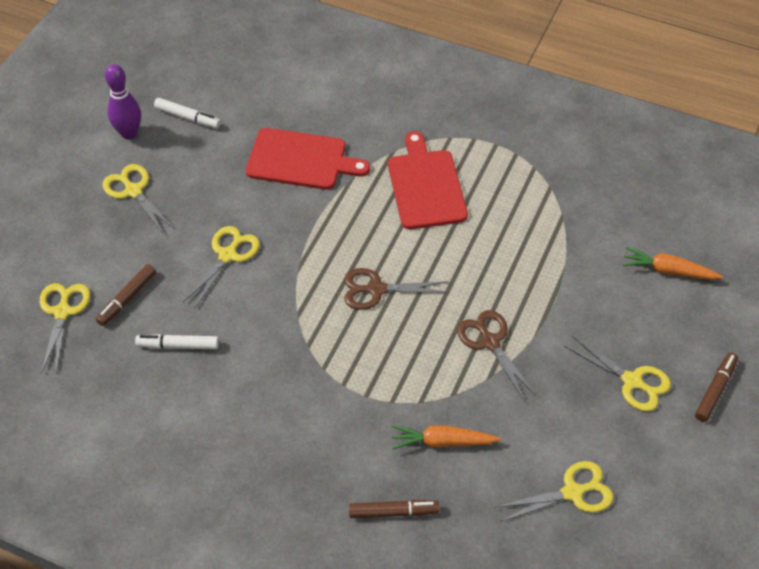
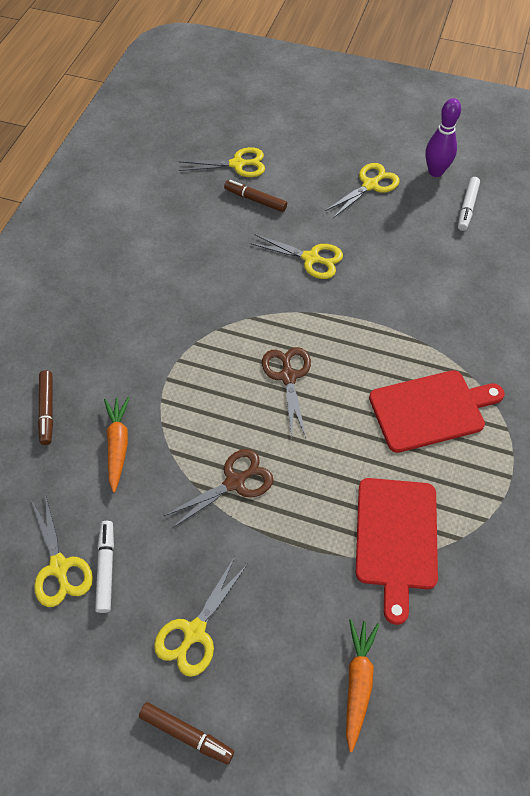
camera: 85 degrees right, 5 degrees up
white marker [135,334,219,350] -> white marker moved to [95,521,114,613]
red cutting board [246,128,370,190] -> red cutting board moved to [356,478,438,625]

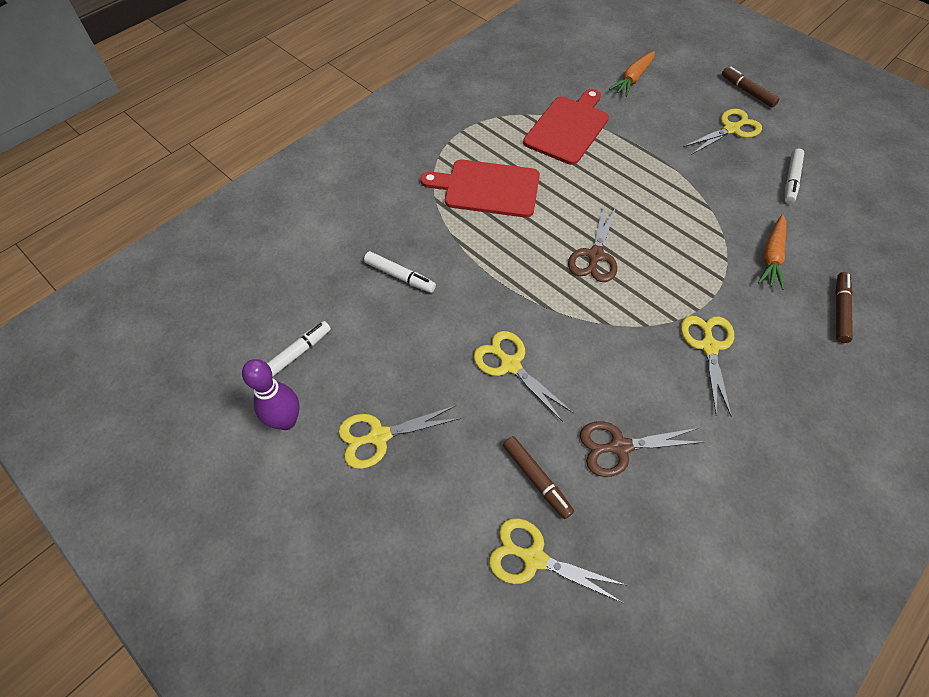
camera: 155 degrees left, 0 degrees up
yellow scissors [31,493,93,607] -> yellow scissors moved to [681,316,734,417]
brown scissors [164,449,273,529] -> brown scissors moved to [580,421,704,477]
none -> white marker [364,251,436,293]

